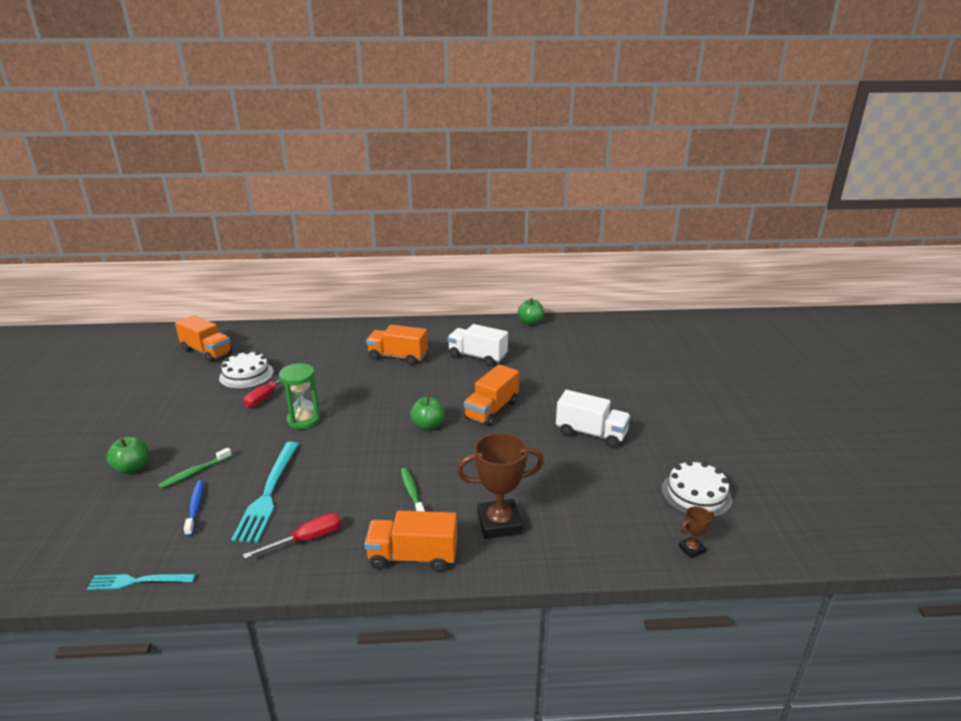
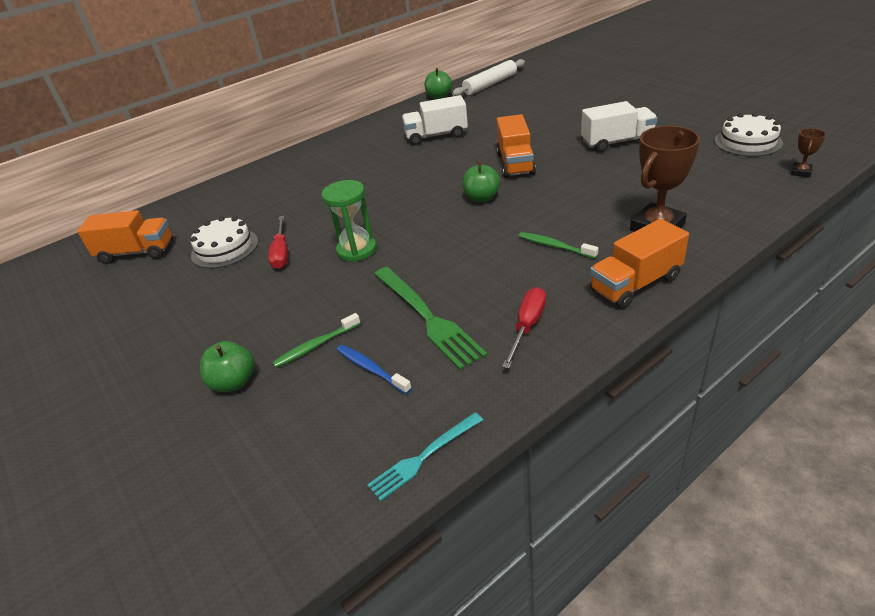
camera: 30 degrees left, 10 degrees up
green toothbrush [158,448,232,489] -> green toothbrush turned 45 degrees clockwise [272,313,361,368]
turquoise fork [231,442,299,543] -> green fork [375,267,487,370]
orange truck [366,325,428,365] -> none
none -> white rolling pin [452,59,525,96]

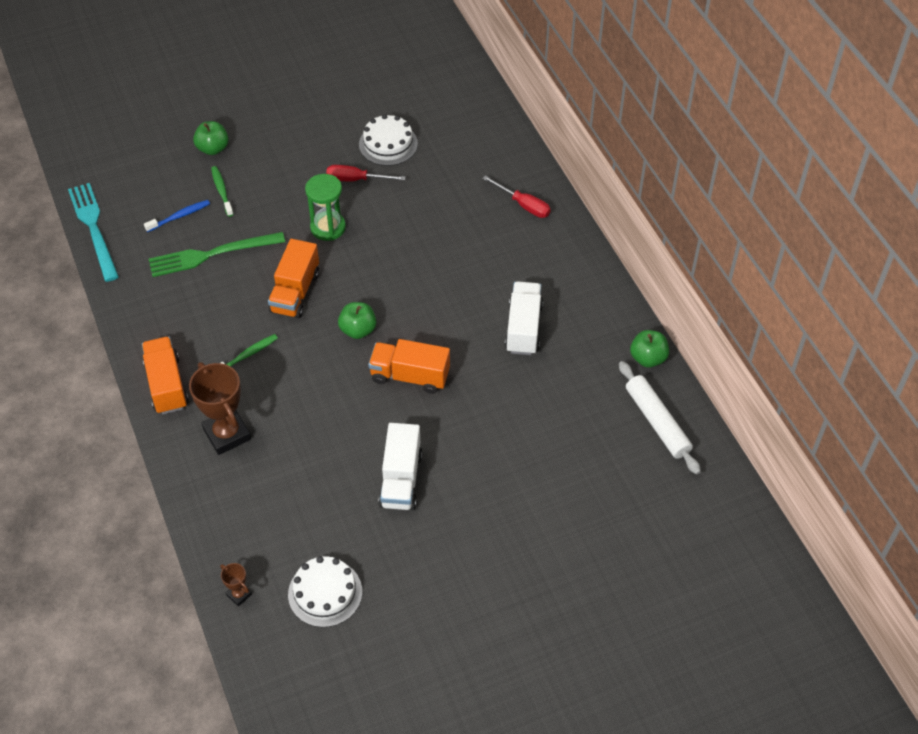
camera: 100 degrees right, 15 degrees up
orange truck [77,210,173,264] -> orange truck moved to [268,239,319,318]
turquoise fork [367,412,483,501] -> turquoise fork [68,183,119,282], size x1.69
red screwdriver [502,287,546,369] -> red screwdriver moved to [482,175,551,218]

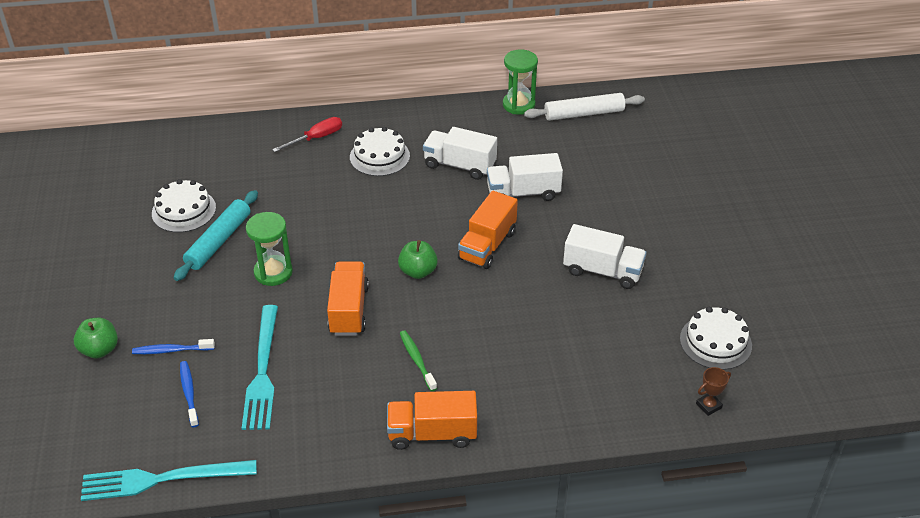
camera: 75 degrees left, 10 degrees down
green fork [149,232,285,277] -> turquoise fork [242,305,278,430]
brown trophy [189,362,251,455] -> none
green toothbrush [211,166,234,217] -> blue toothbrush [132,339,215,354]
orange truck [268,239,319,318] -> orange truck turned 120 degrees counterclockwise [327,262,369,336]
red screwdriver [326,165,405,181] -> turquoise rolling pin [174,190,258,281]
green apple [630,330,669,368] -> green hourglass [503,50,538,115]
none -> white cake [350,127,410,176]
none -> white truck [487,153,563,201]

